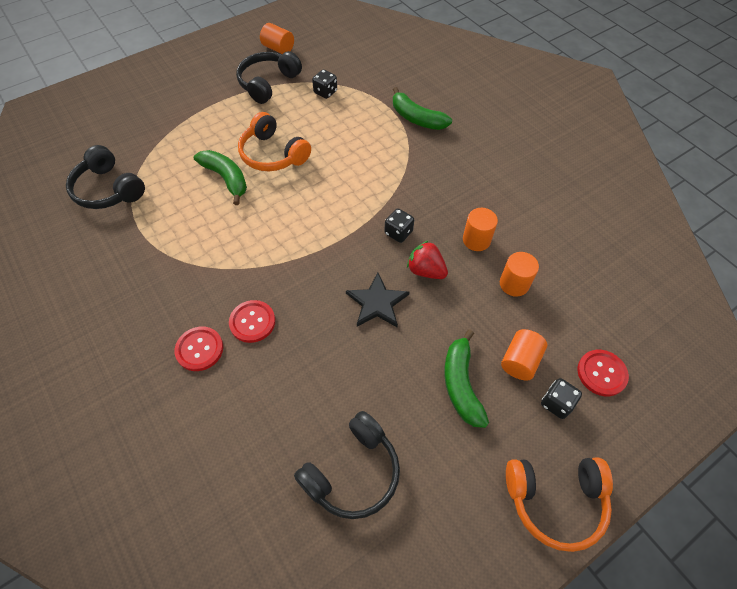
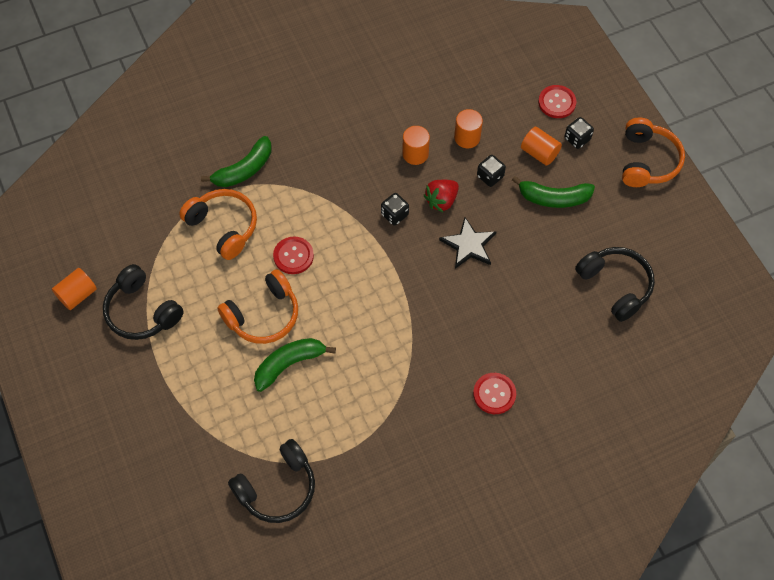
camera: 80 degrees left, 5 degrees up
red button [229,300,275,343] -> red button moved to [273,236,314,274]
black dice [312,70,337,99] -> black dice moved to [477,155,506,187]
none -> orange headphones [179,189,257,260]

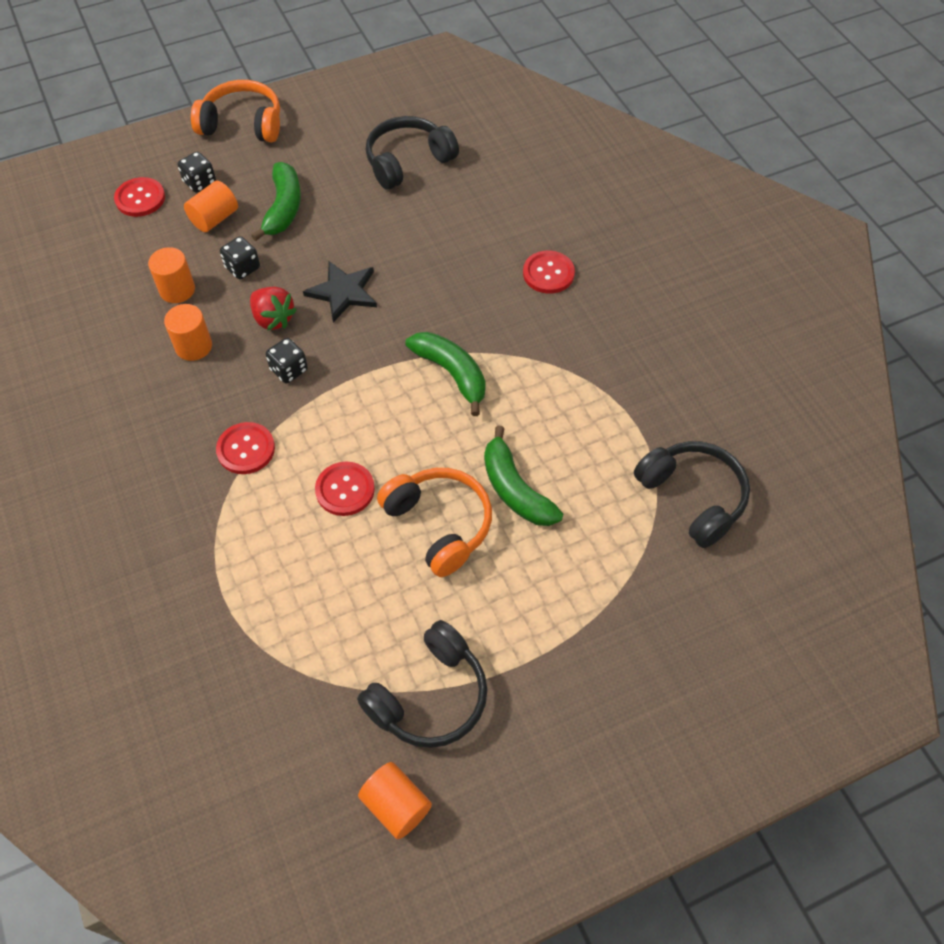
camera: 90 degrees left, 5 degrees down
orange headphones [179,189,257,260] -> none
green banana [201,136,271,187] -> green banana moved to [405,332,486,416]
none -> red button [216,422,275,474]

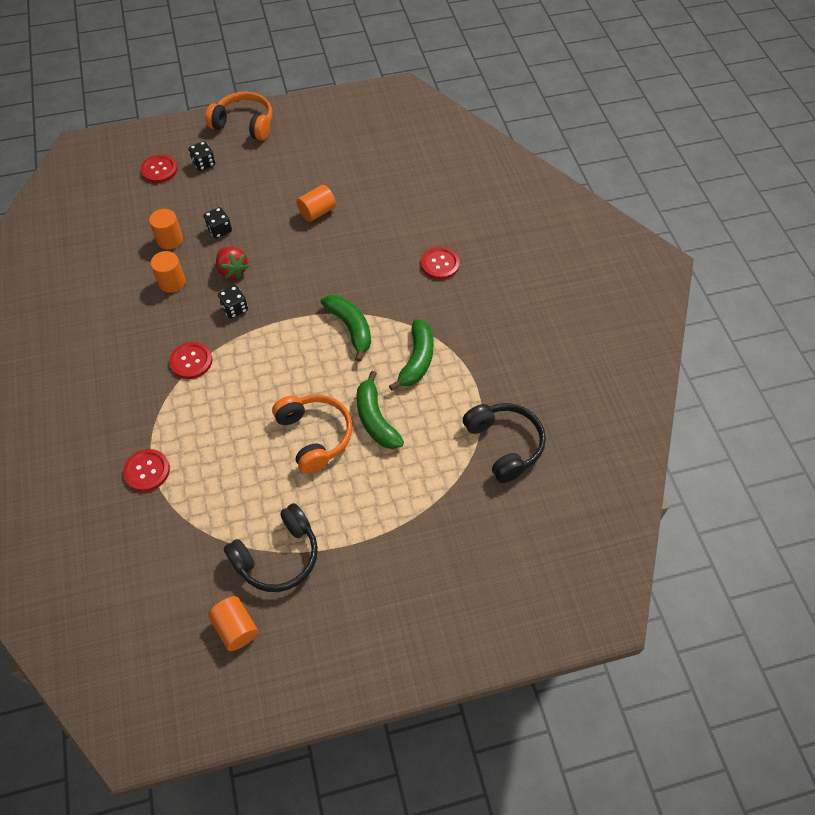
camera: 10 degrees right, 0 degrees up
orange cylinder [184,181,238,232] -> orange cylinder moved to [297,185,336,222]
green banana [251,162,301,241] -> green banana moved to [389,319,433,391]
black star [303,261,377,322] -> none
red button [315,462,375,516] -> red button moved to [123,449,170,492]
black headphones [366,116,459,190] -> none

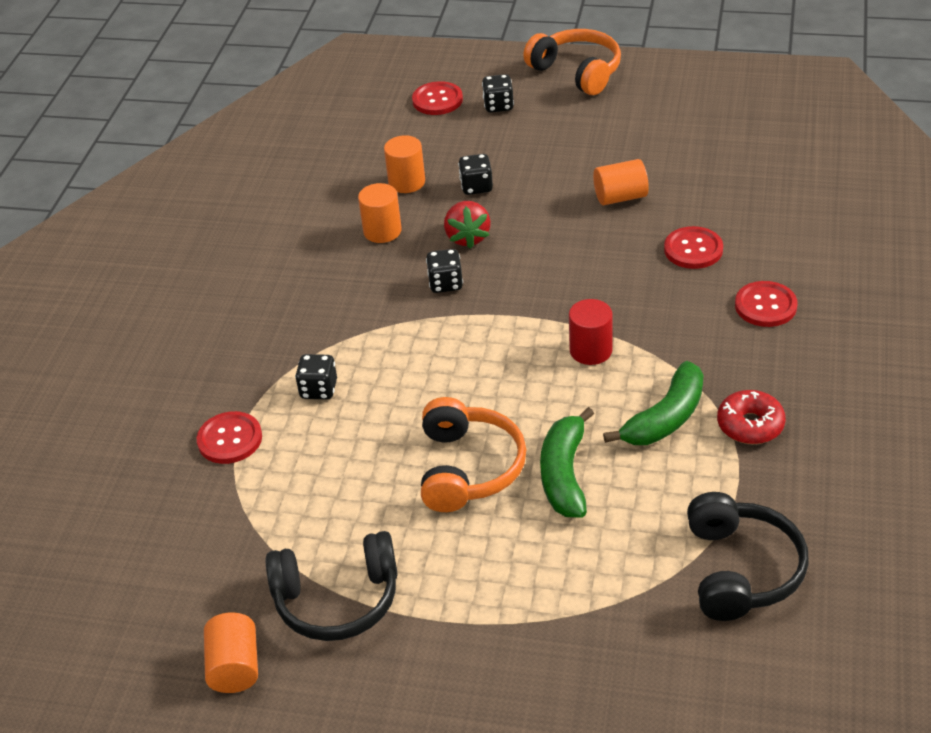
camera: 30 degrees right, 15 degrees down
red button [169,342,212,379] -> red button moved to [664,226,723,269]
green banana [321,295,371,362] -> red cylinder [569,299,613,365]
none -> black dice [295,354,337,399]
none -> red donut [717,390,786,444]

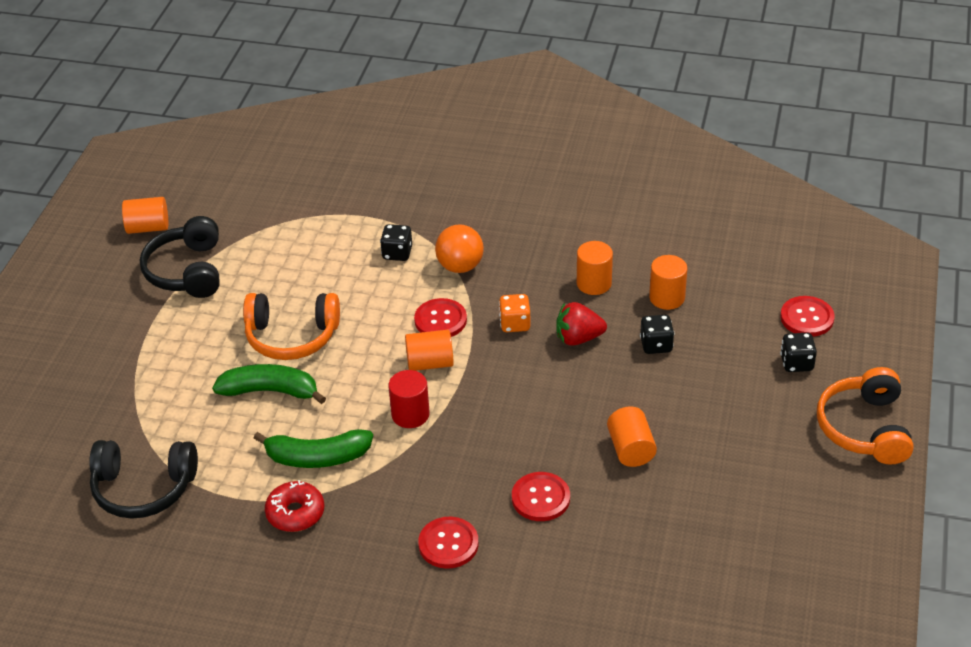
camera: 90 degrees right, 0 degrees up
red button [197,411,262,464] -> red button moved to [414,298,467,337]
black dice [426,249,463,293] -> orange dice [499,294,531,332]
orange headphones [523,29,621,95] -> orange headphones turned 135 degrees clockwise [817,367,914,465]
green banana [603,361,704,445] -> green banana turned 45 degrees counterclockwise [254,429,373,468]
none -> orange cylinder [405,330,454,371]
none -> orange ball [435,224,484,273]

